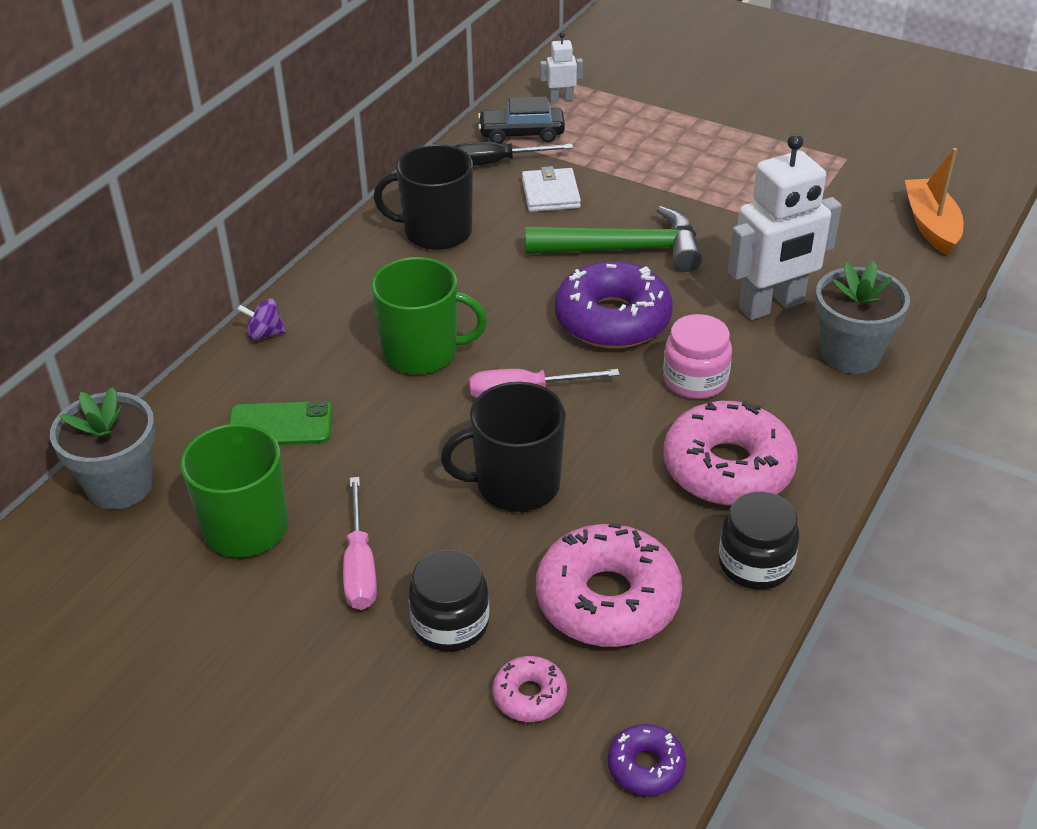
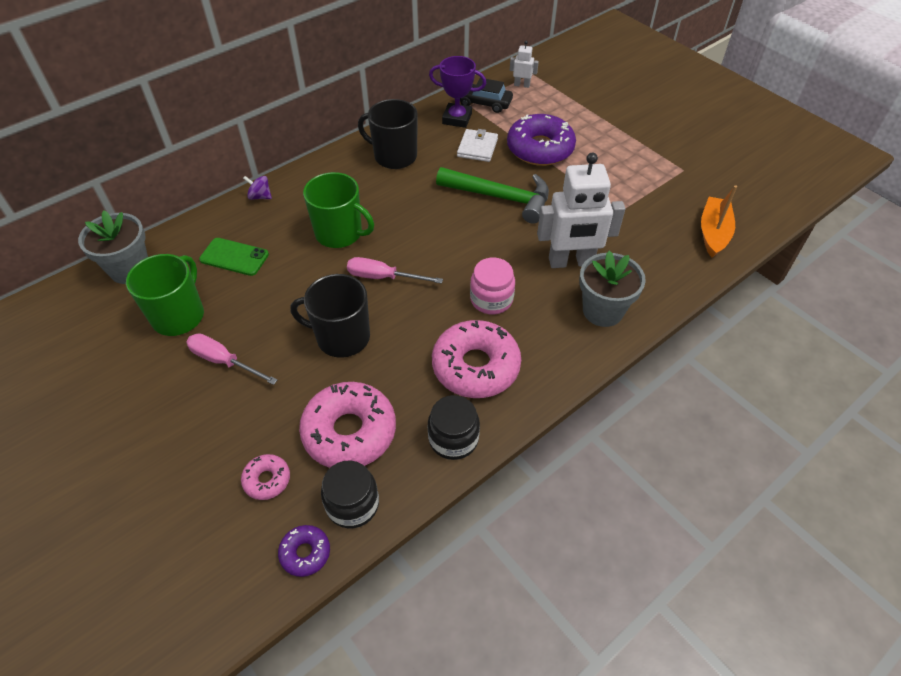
camera: 20 degrees right, 10 degrees up
pink screwdriver [343,477,377,610] -> pink screwdriver turned 105 degrees clockwise [186,333,277,385]
black jar [408,550,490,652] -> black jar moved to [321,460,379,528]
black screwdriver [454,142,573,166] -> purple trophy [429,56,486,128]
purple donut [555,261,673,349] -> purple donut moved to [507,114,576,166]

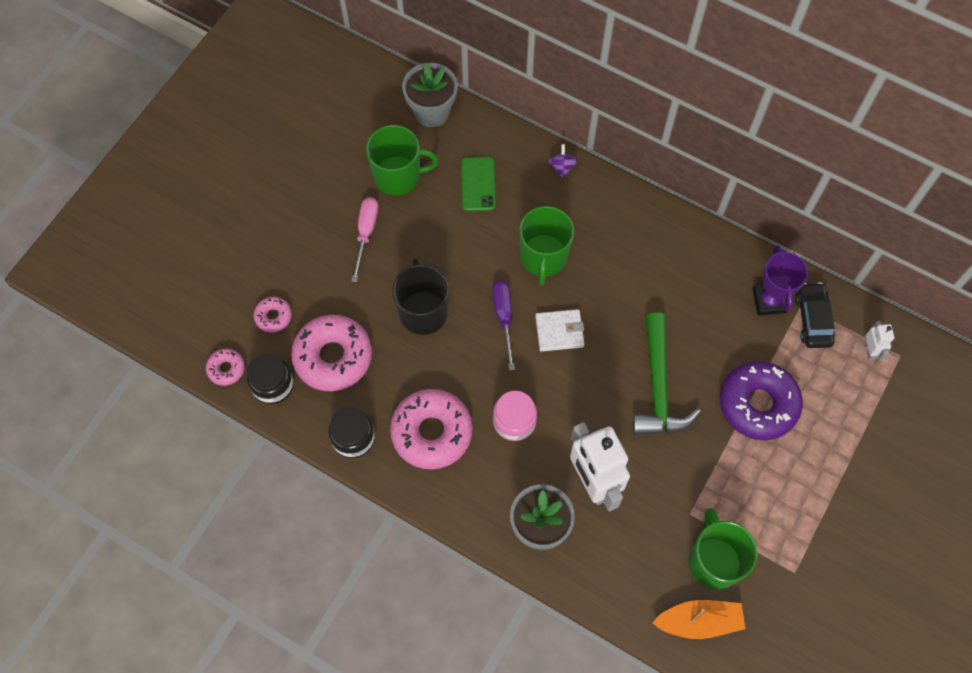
camera: 70 degrees right, 15 degrees up
purple donut [278,525,330,577] -> pink donut [206,349,245,386]
pink screwdriver [347,257,443,284] -> purple screwdriver [492,280,515,371]
black mug [358,99,418,169] -> none
white wallet [457,129,498,162] -> white wallet moved to [535,309,585,352]
none -> green mug [689,508,758,590]

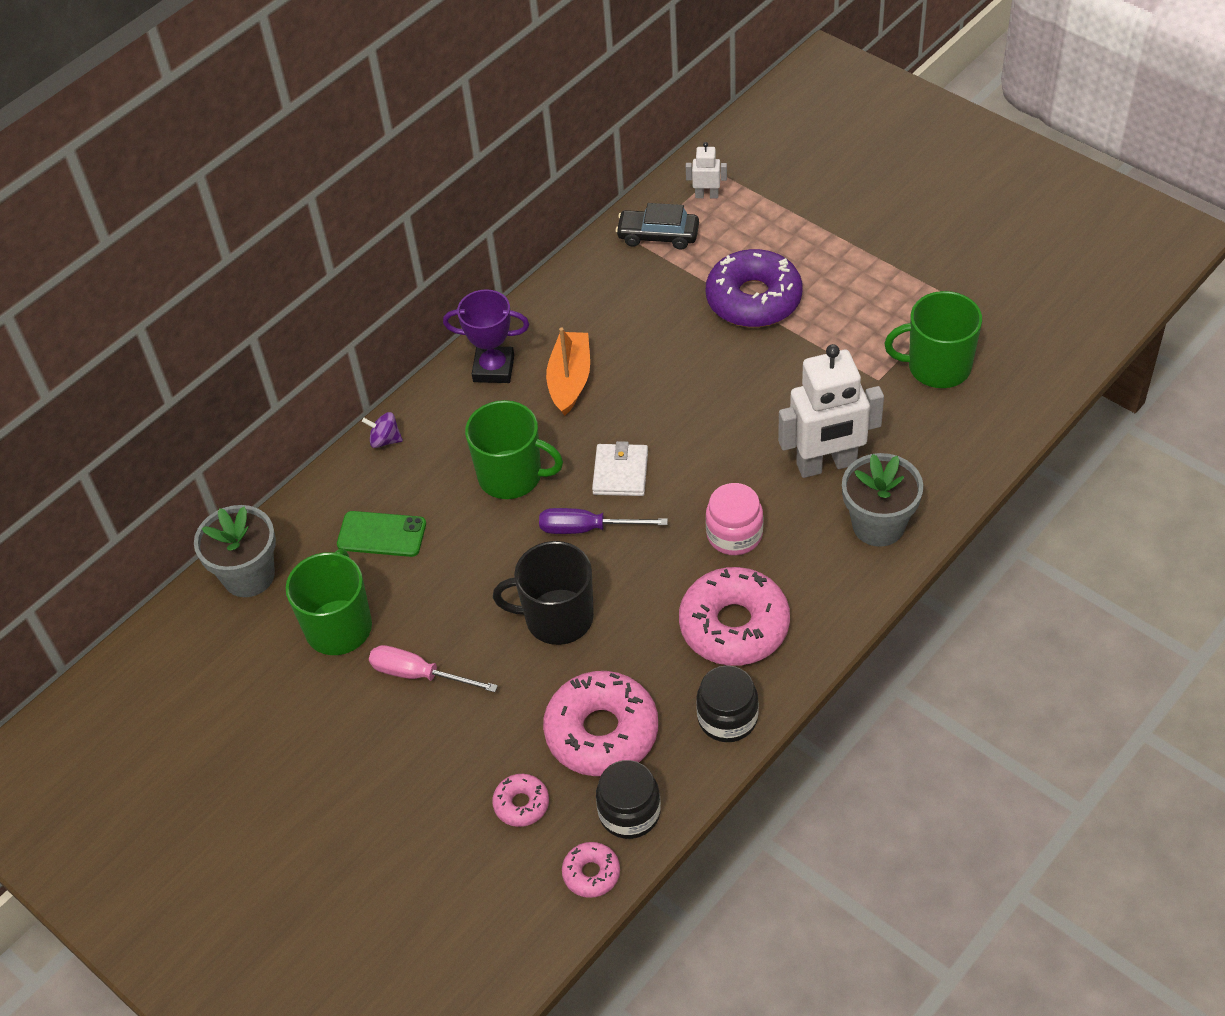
camera: 75 degrees left, 15 degrees down
green hammer [632,312,701,435] -> none
orange boat [653,600,746,639] -> orange boat moved to [546,328,590,416]
purple trophy [753,245,808,316] -> purple trophy moved to [443,289,529,383]

